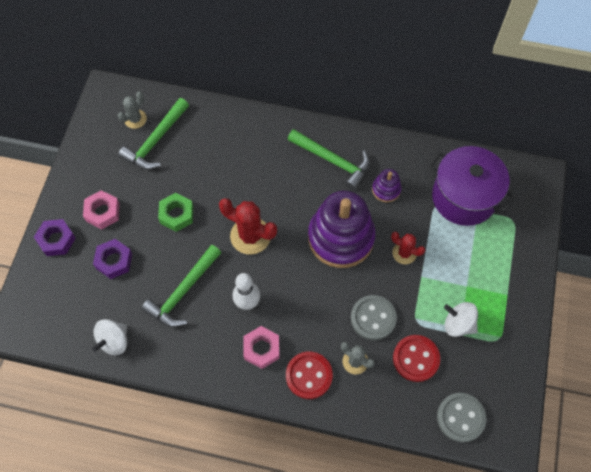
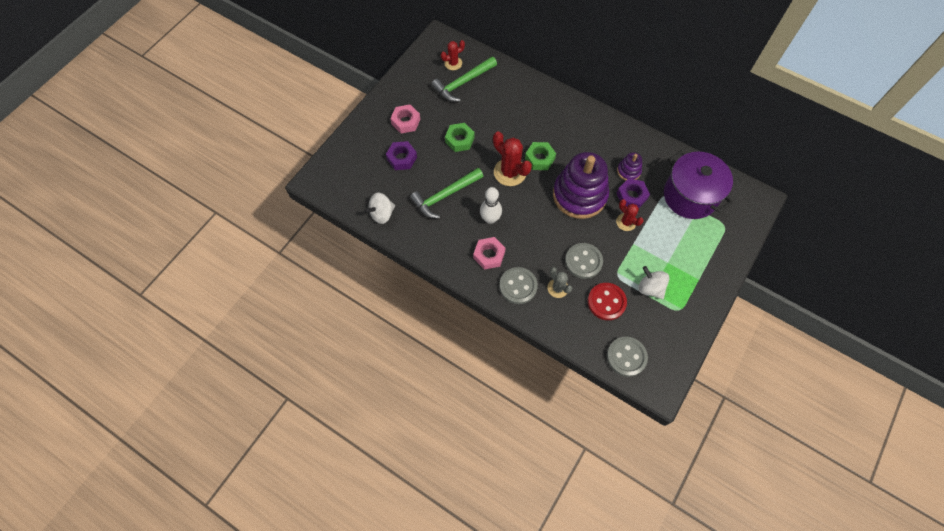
camera: 20 degrees right, 0 degrees up
purple nut [34,219,76,256] -> purple nut moved to [617,178,650,208]
grey cactus [118,91,147,129] -> red cactus [441,40,465,70]
red button [286,352,333,399] -> grey button [499,267,538,304]
green hammer [287,129,370,190] -> none
none -> green nut [525,142,556,170]

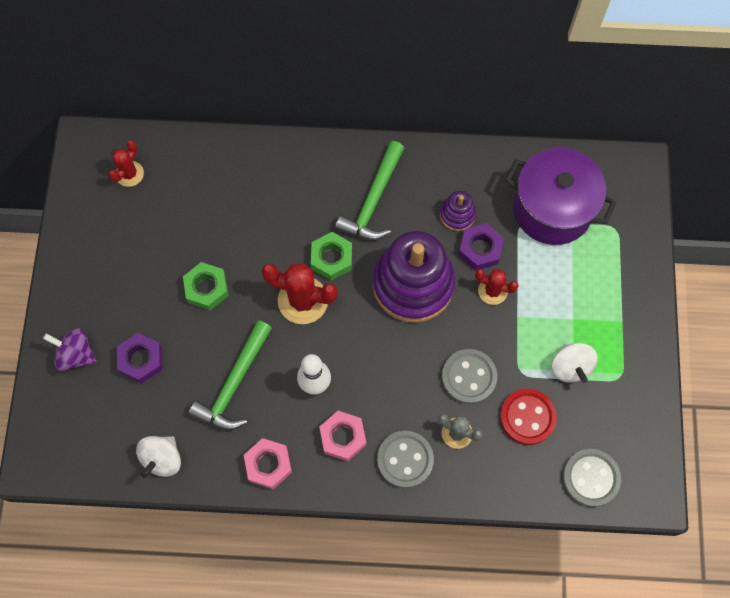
camera: 30 degrees left, 5 degrees up
pink nut [390,105,420,134] -> pink nut moved to [244,438,292,489]
green hammer [431,56,497,102] -> green hammer moved to [335,141,404,240]
white spinning top [638,266,669,299] -> white spinning top turned 120 degrees counterclockwise [552,343,598,383]
none -> purple spinning top [43,328,97,371]

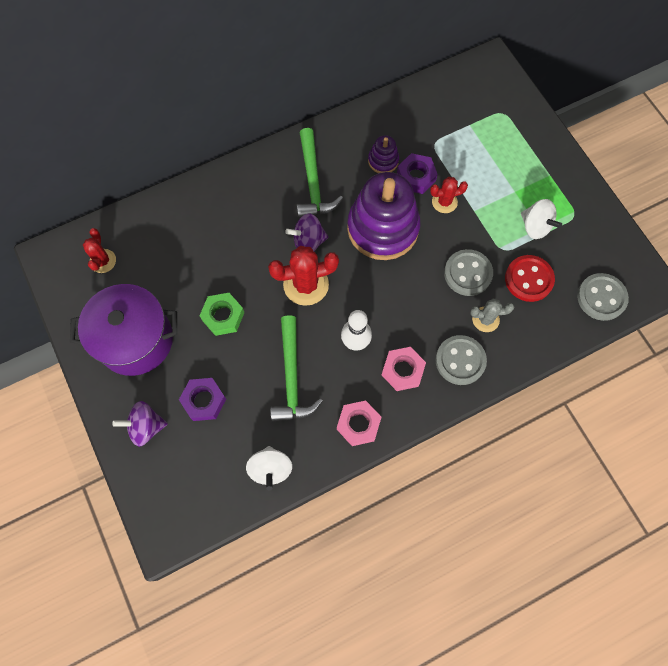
camera: 30 degrees left, 0 degrees up
green nut [311,232,352,281] -> purple spinning top [285,214,329,251]
purple pot [505,148,616,245] -> purple pot moved to [70,284,177,376]

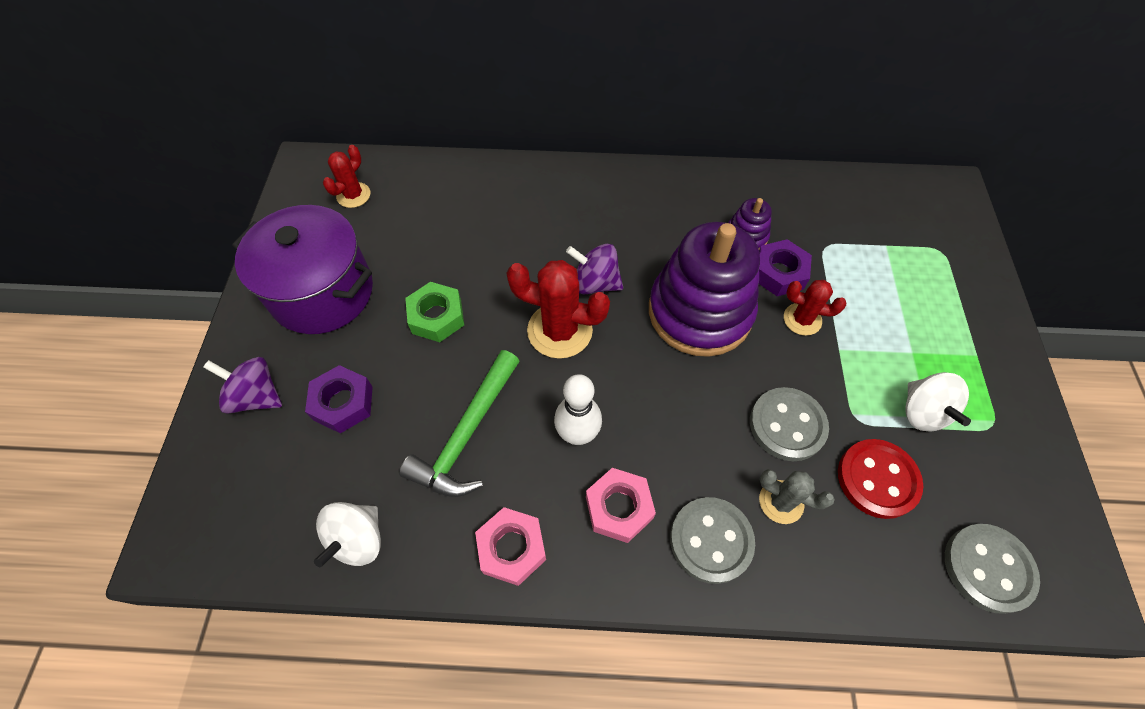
camera: 30 degrees right, 10 degrees down
green hammer [297,128,343,219] -> none

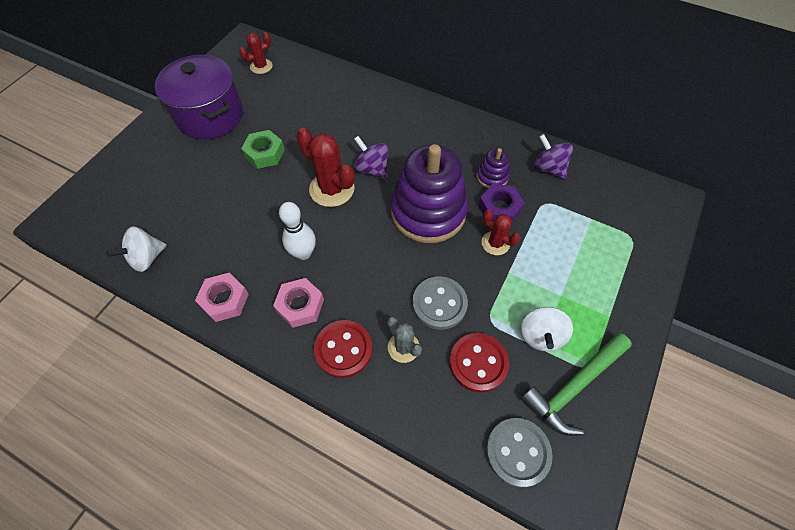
camera: 25 degrees right, 0 degrees up
purple spinning top [203,357,282,414] -> purple spinning top moved to [534,134,573,179]
purple nut [305,365,373,433] -> none
green hammer [399,350,520,497] -> green hammer moved to [521,333,632,436]
grey button [670,497,755,584] -> red button [314,320,372,378]

